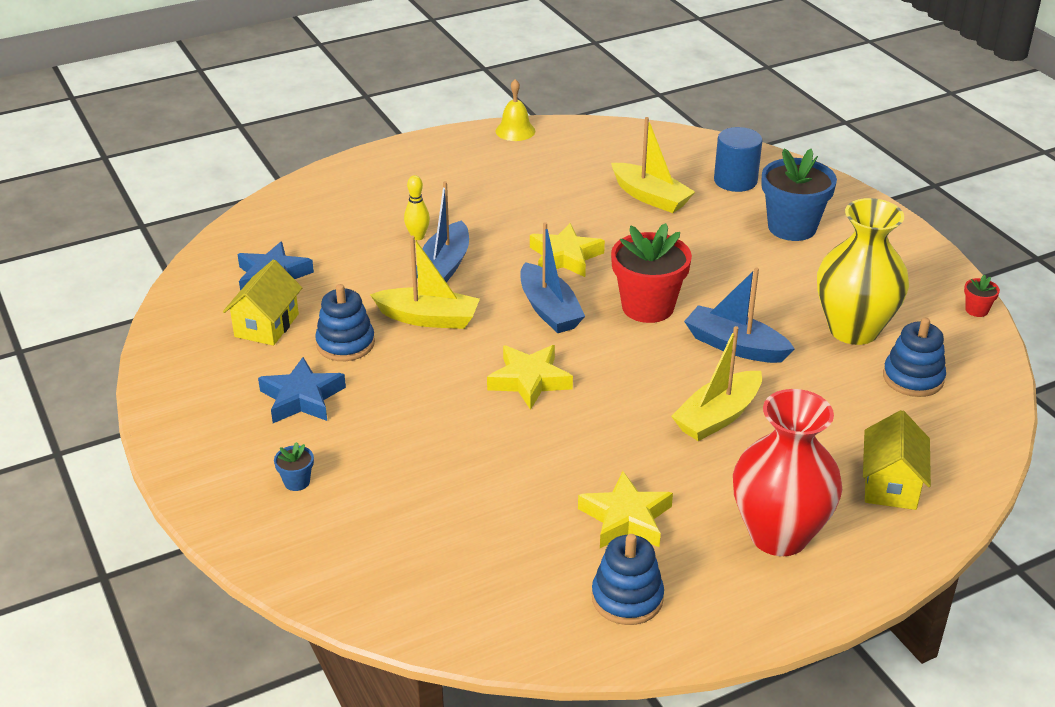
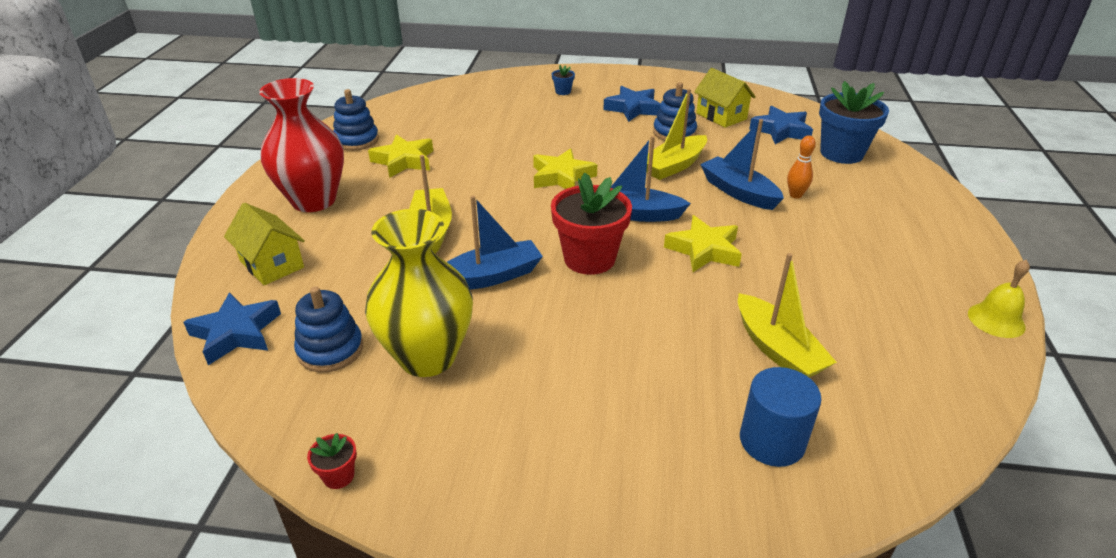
camera: 125 degrees right, 0 degrees up
yellow bowling pin [404,175,430,240] -> orange bowling pin [787,135,816,199]
yellow boat [611,117,695,213] -> yellow boat turned 105 degrees counterclockwise [738,253,837,377]
blue flower pot [761,149,837,241] -> blue flower pot moved to [819,81,889,164]
none -> blue star [183,292,281,365]

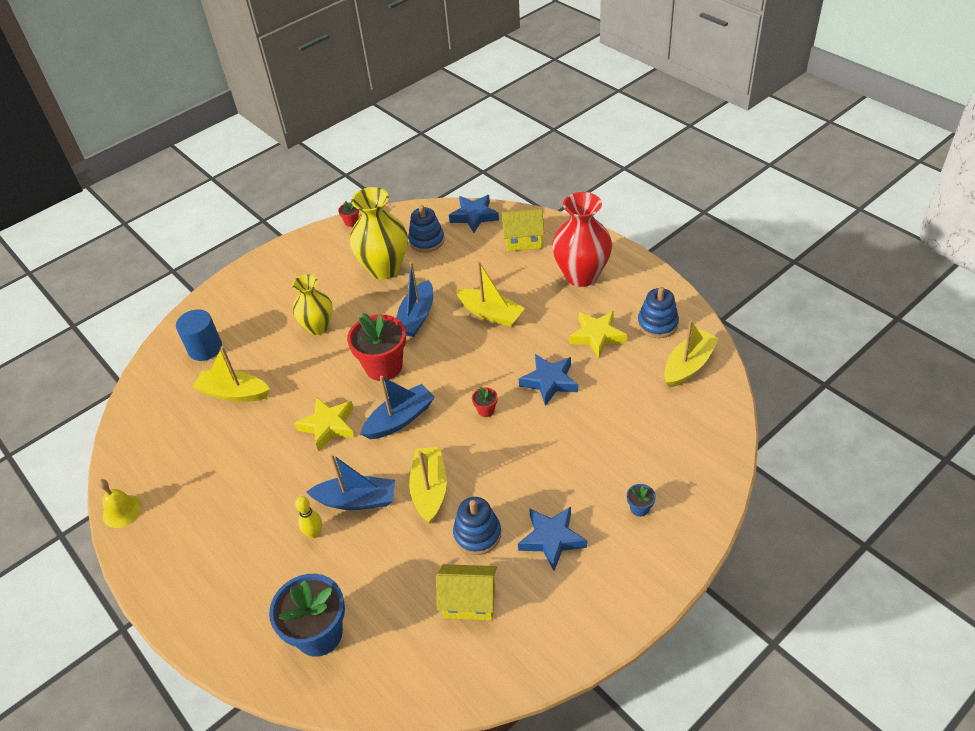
camera: 135 degrees right, 10 degrees up
yellow star [533,148,597,189] -> red flower pot [472,387,498,417]
blue star [749,106,813,144] -> blue star moved to [519,354,578,406]
orange bowling pin [787,135,816,199] -> yellow bowling pin [295,496,322,538]
none -> yellow vase [292,275,333,335]
none -> yellow boat [664,320,719,388]

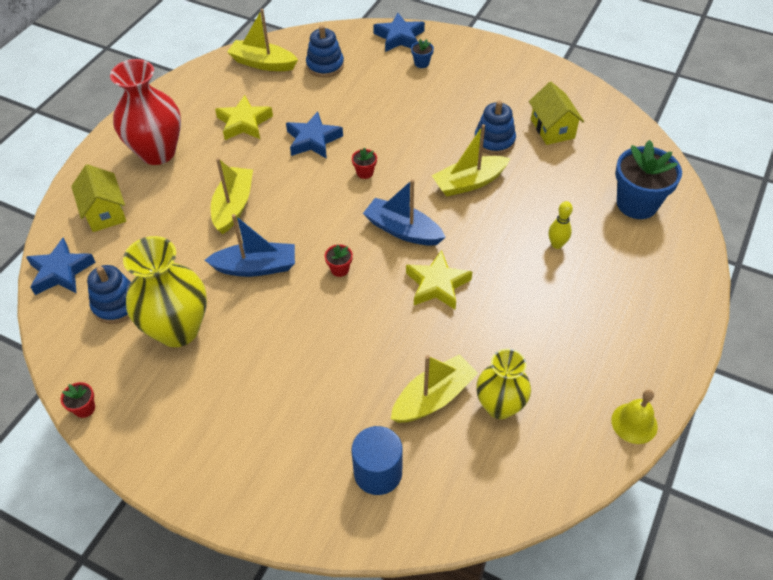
camera: 115 degrees left, 5 degrees up
yellow boat [193,346,270,402] -> yellow boat turned 120 degrees counterclockwise [391,354,478,423]
yellow vase [292,275,333,335] -> yellow vase moved to [476,349,531,419]
blue boat [306,454,395,510] -> none
red flower pot [347,313,406,381] -> red flower pot [324,244,353,277], size x0.43
blue star [518,507,587,571] -> blue star moved to [373,13,425,52]
blue stacking toy [638,287,679,338] -> blue stacking toy moved to [306,25,344,78]

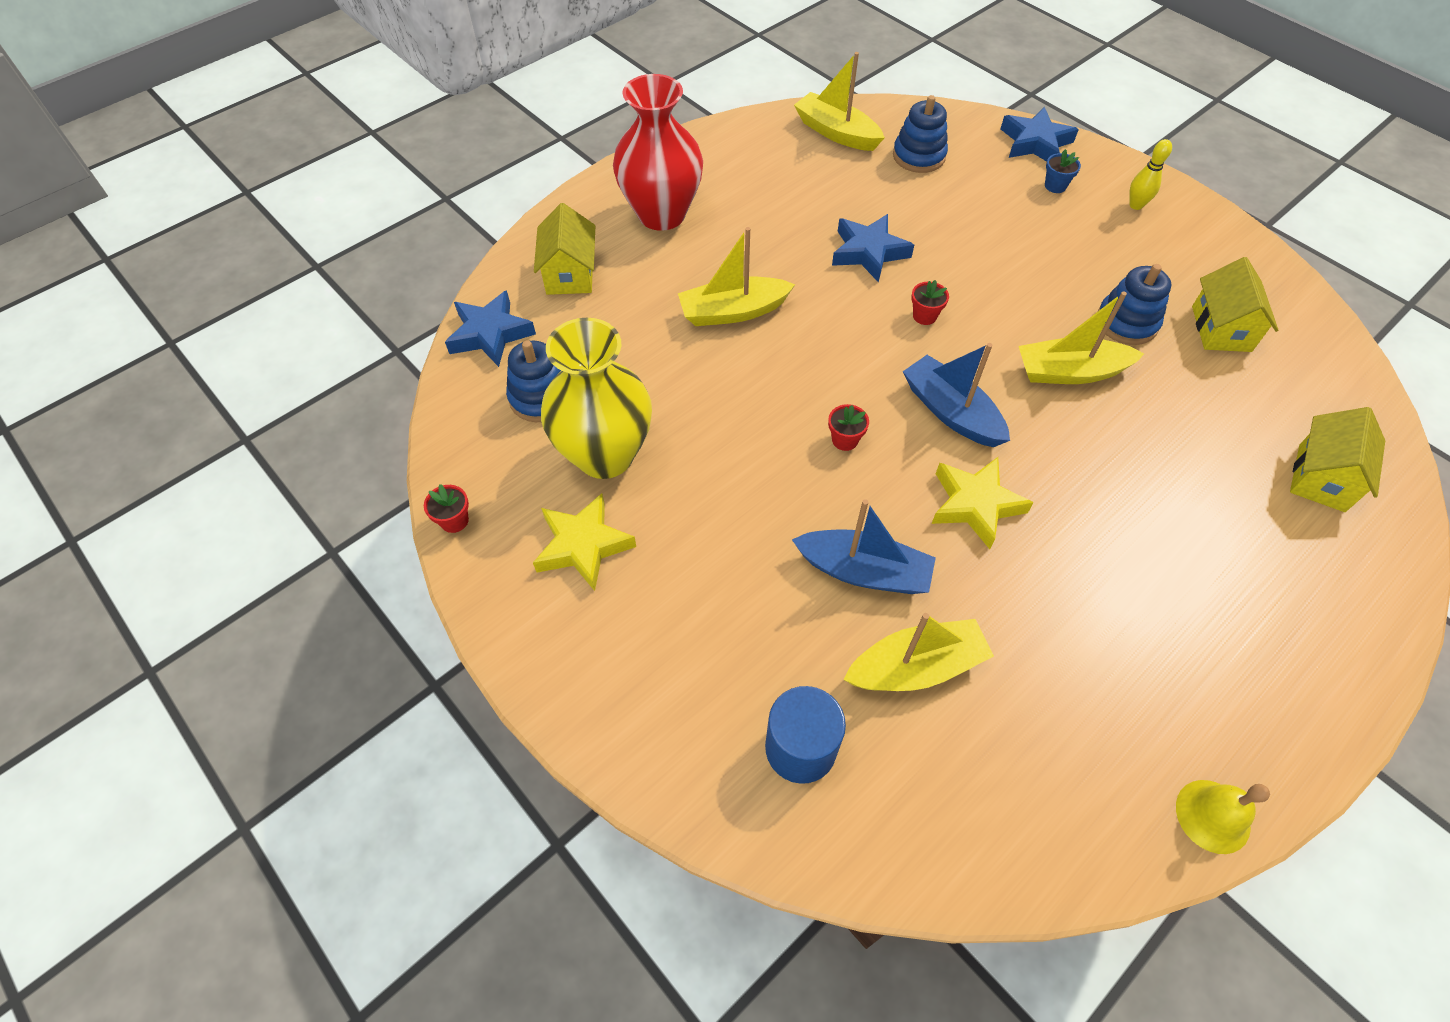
camera: 20 degrees right, 5 degrees up
blue boat [205,214,295,277] -> blue boat moved to [792,499,936,594]
yellow boat [211,158,253,234] -> yellow boat turned 135 degrees counterclockwise [678,227,795,326]
yellow star [215,95,273,140] -> yellow star moved to [533,493,636,591]
yellow vase [476,349,531,419] -> none
yellow bowling pin [549,201,573,249] -> yellow bowling pin moved to [1129,139,1172,210]
blue flower pot [615,140,682,219] -> yellow house [1290,407,1385,512]

